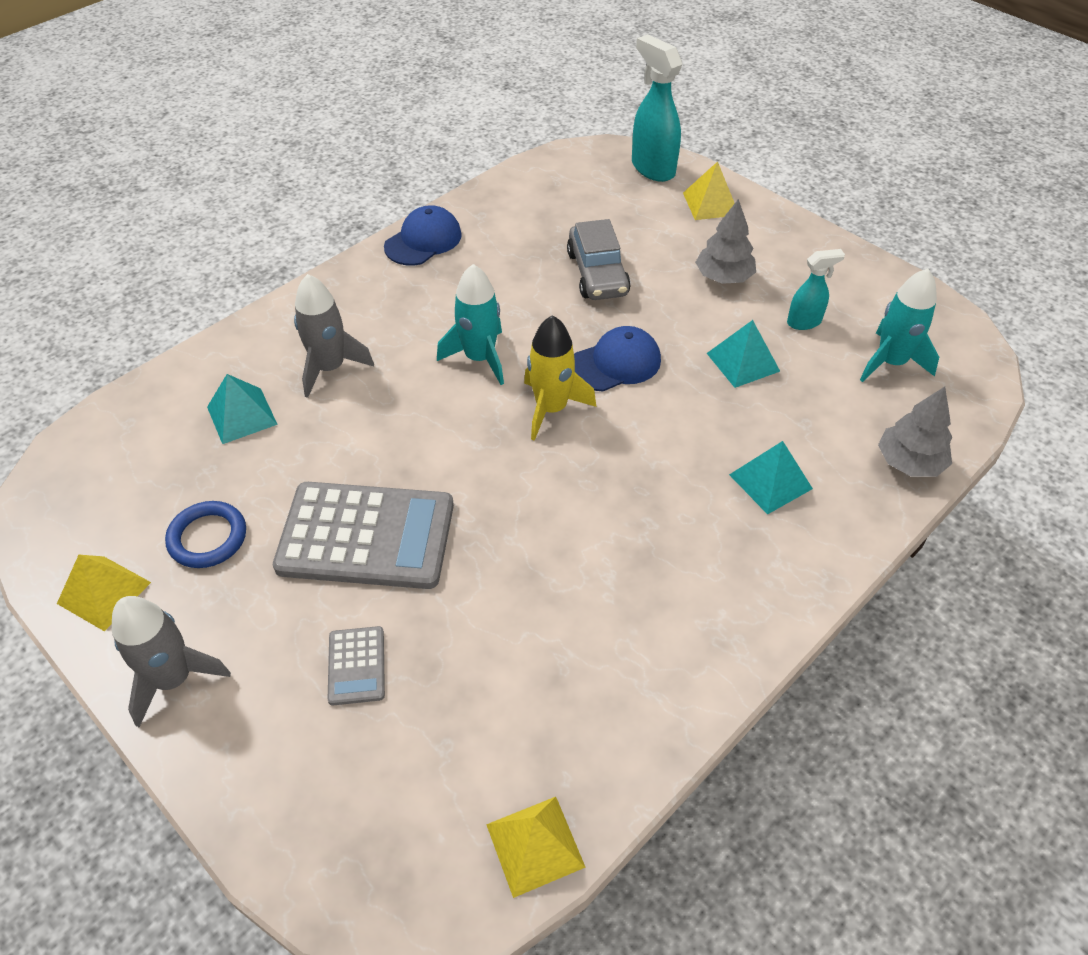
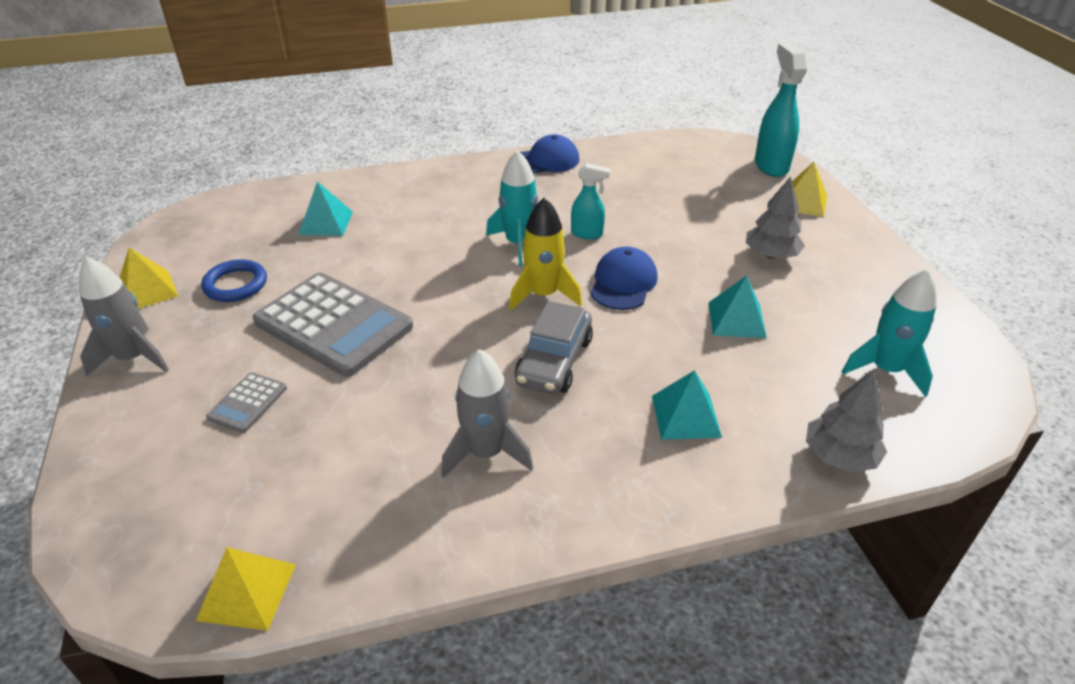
camera: 30 degrees right, 10 degrees down
grey rocket [294,274,374,398] -> grey rocket moved to [441,349,533,478]
grey car [567,219,631,300] -> grey car moved to [515,301,593,394]
blue cap [574,326,661,392] -> blue cap turned 75 degrees counterclockwise [590,246,658,310]
turquoise spray bottle [787,249,845,330] -> turquoise spray bottle moved to [571,163,611,239]

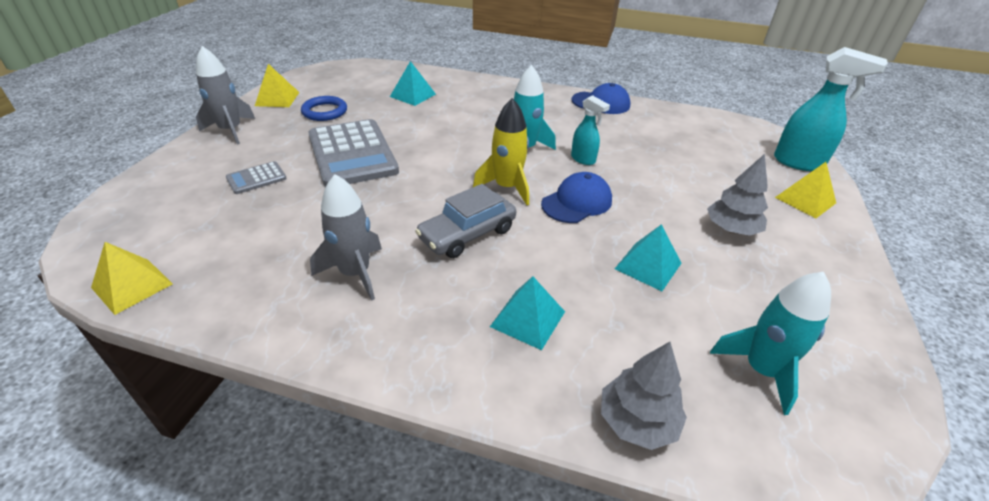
camera: 30 degrees right, 0 degrees up
turquoise spray bottle [755,43,807,177] -> turquoise spray bottle turned 90 degrees clockwise [774,47,888,171]

